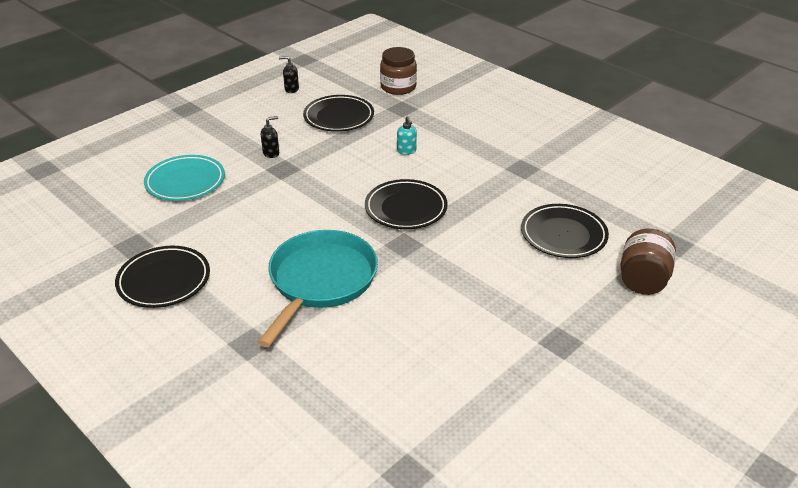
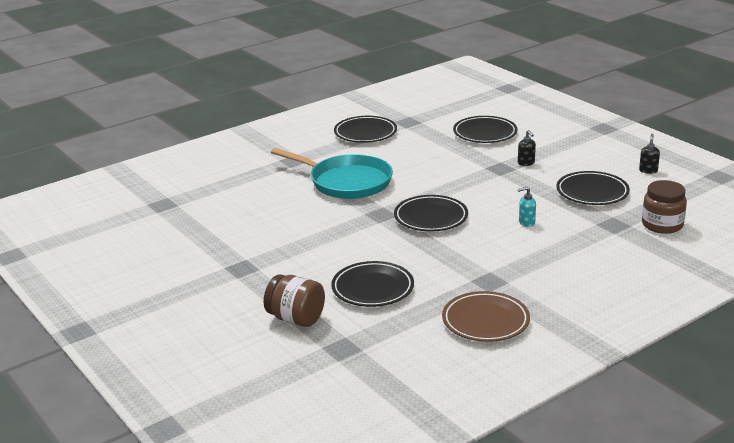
camera: 100 degrees right, 10 degrees down
turquoise plate [144,155,225,201] -> black plate [453,116,517,143]
none -> brown plate [442,291,530,342]

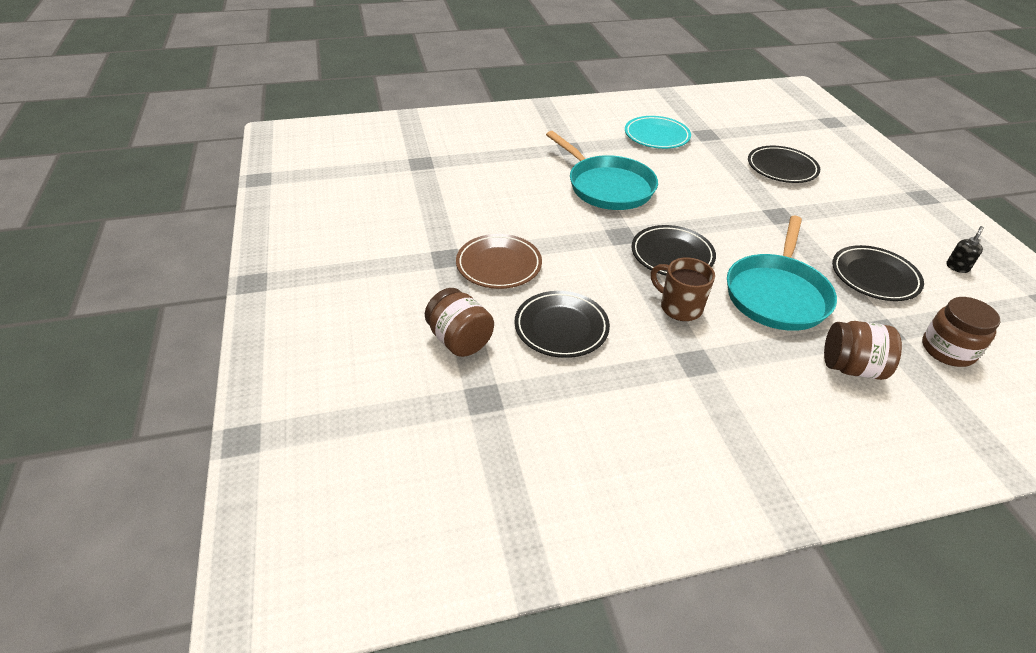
camera: 20 degrees right, 15 degrees up
black plate [334,116,397,143] -> turquoise plate [625,116,691,149]
brown plate [442,291,530,342] -> brown plate moved to [456,234,542,289]
turquoise soap dispenser [517,187,536,227] -> turquoise pan [727,216,837,331]
black soap dispenser [518,130,536,166] -> none
none -> brown mug [651,257,715,321]
none -> brown jar [824,321,902,380]

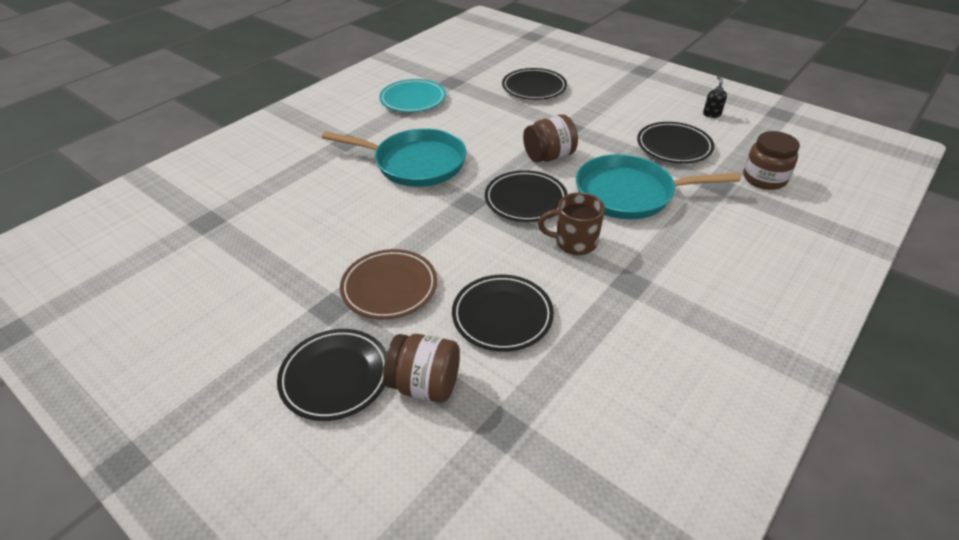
camera: 35 degrees left, 0 degrees up
turquoise pan [727,216,837,331] -> turquoise pan turned 105 degrees clockwise [576,154,741,219]
brown jar [824,321,902,380] -> brown jar moved to [523,114,578,162]
none -> black plate [277,329,387,421]

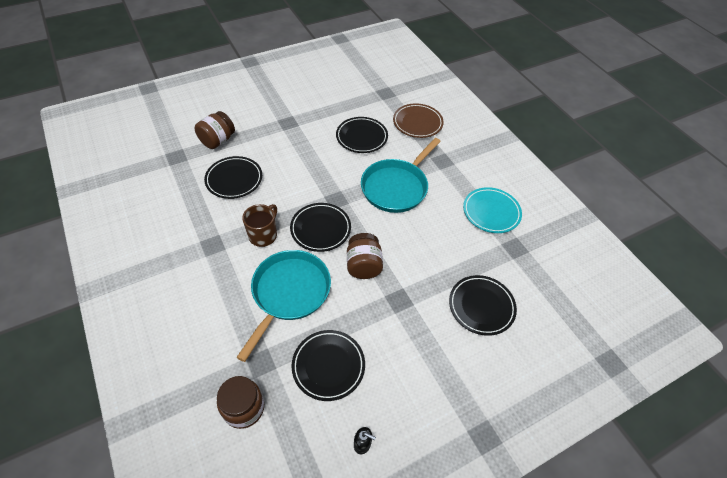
camera: 110 degrees right, 10 degrees up
black plate [277,329,387,421] -> black plate moved to [336,117,388,153]
brown plate [340,249,437,319] -> brown plate moved to [393,103,444,138]

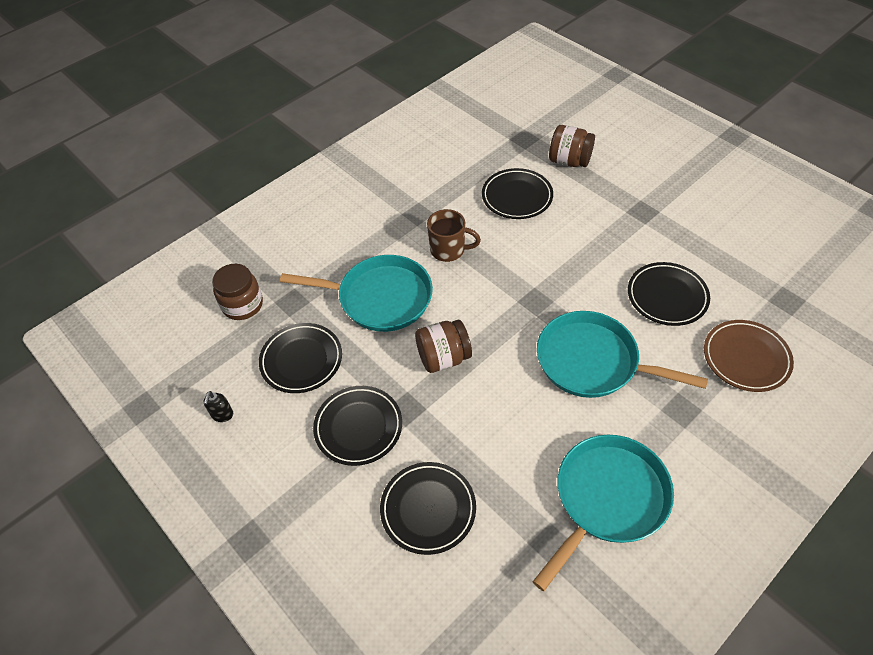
camera: 80 degrees right, 0 degrees up
black plate [290,203,351,252] -> black plate moved to [313,386,402,466]
turquoise plate [463,187,522,233] -> turquoise pan [533,435,674,591]

